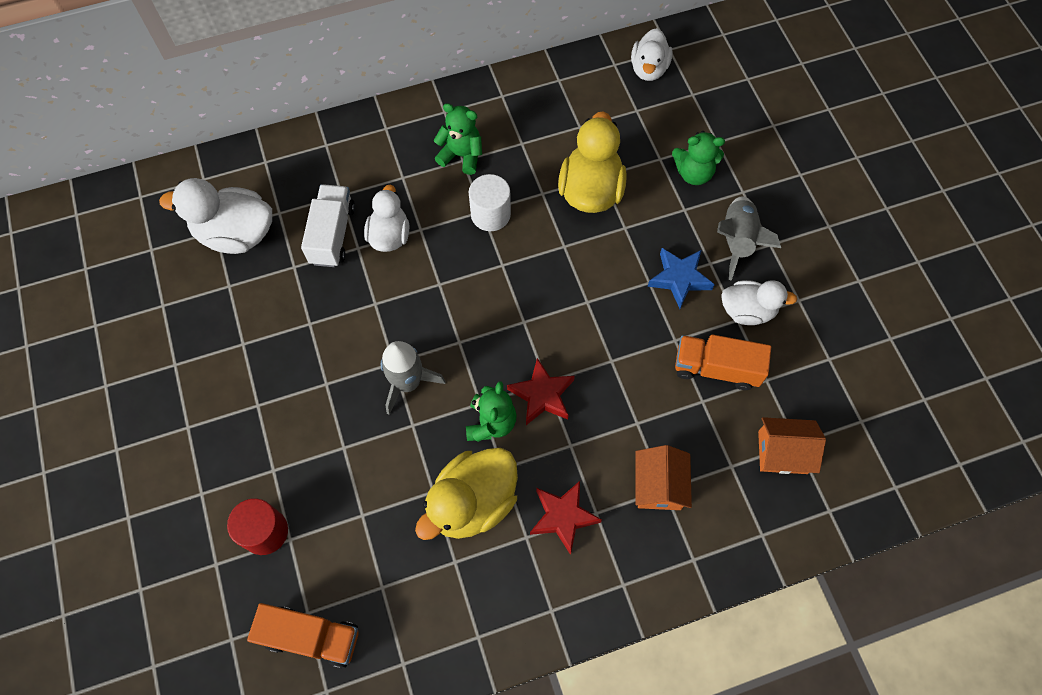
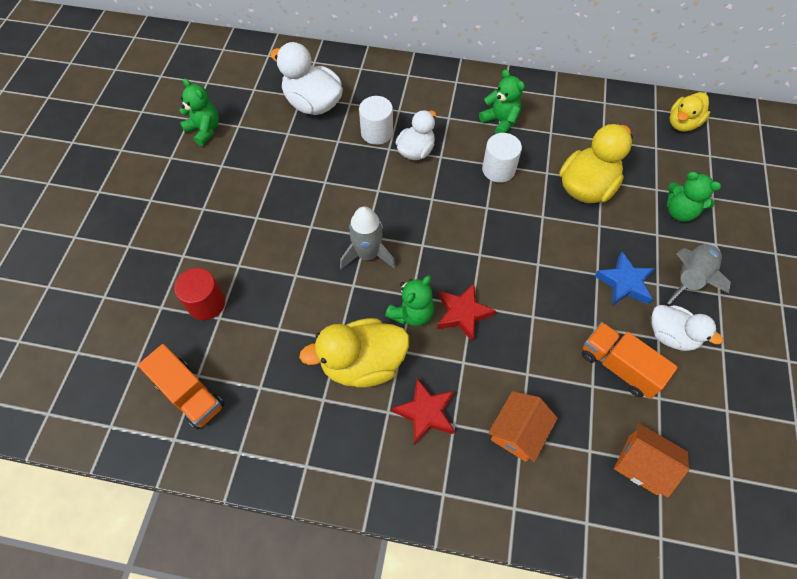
camera: 30 degrees right, 5 degrees down
white truck [301,184,355,267] -> white cylinder [359,96,393,145]
white duck [631,28,672,81] -> yellow duck [669,92,710,132]
none -> green teddy bear [180,78,219,146]

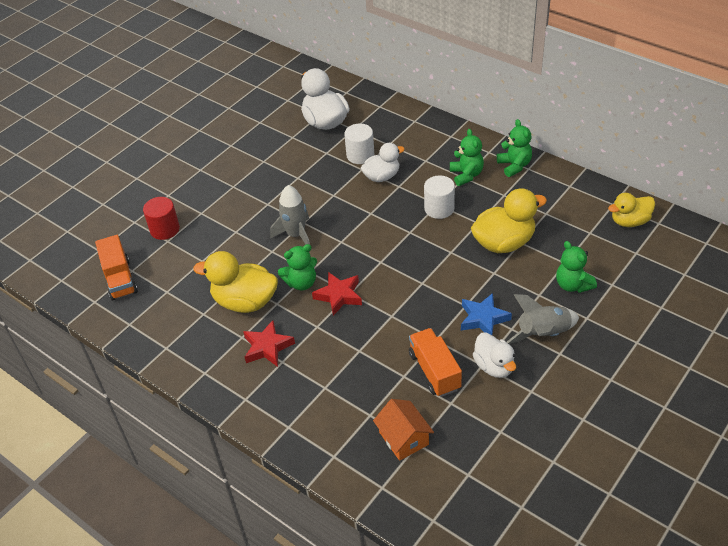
camera: 30 degrees right, 15 degrees down
green teddy bear [180,78,219,146] -> green teddy bear moved to [497,119,532,177]
orange house [488,391,558,462] -> none

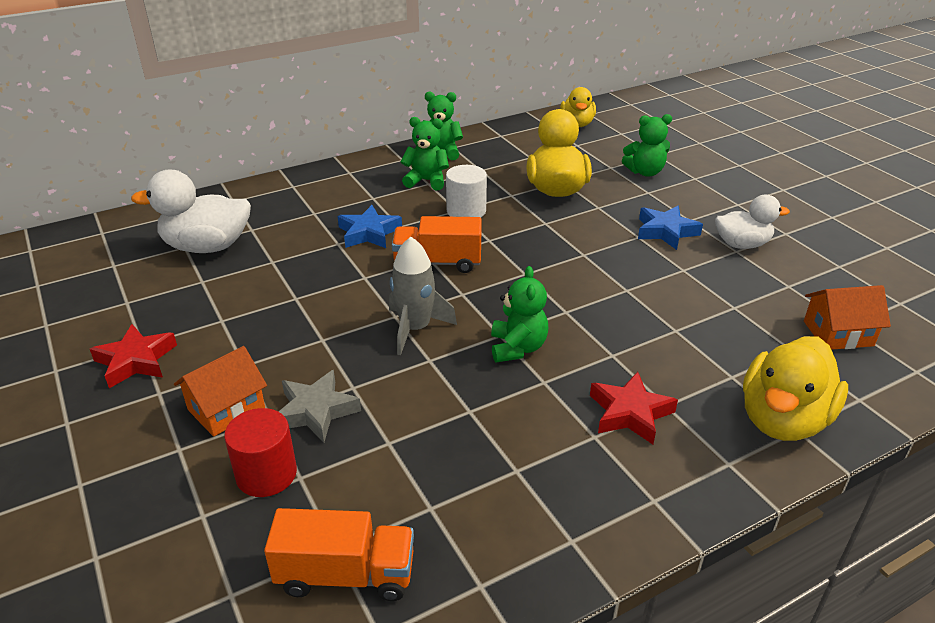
camera: 70 degrees left, 10 degrees down
yellow duck [193,251,278,313] -> yellow duck moved to [743,336,848,441]
red star [312,272,362,316] -> red star moved to [90,324,177,388]
white cylinder [344,124,374,164] -> none
white duck [361,143,405,182] -> blue star [338,205,402,248]
orange truck [409,328,462,397] -> orange truck moved to [392,216,482,273]
grey rocket [507,294,579,344] -> none
none -> orange house [174,346,267,437]
none -> grey star [279,370,361,442]

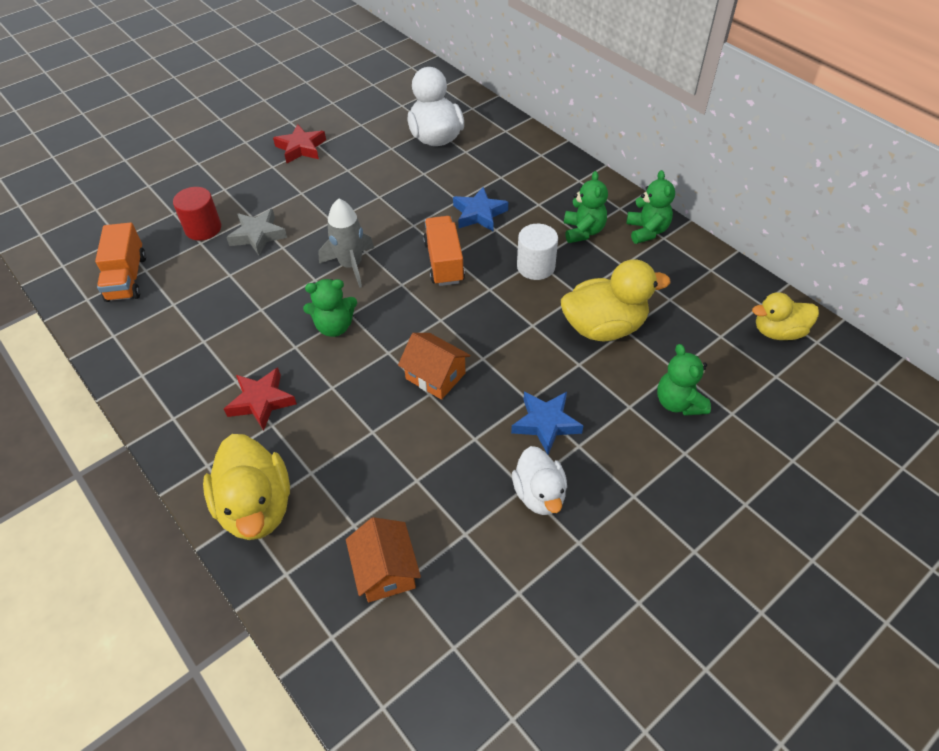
camera: 80 degrees right, 15 degrees up
orange house [174,346,267,437] -> orange house moved to [398,333,471,400]
yellow duck [743,336,848,441] -> yellow duck turned 135 degrees counterclockwise [203,434,290,540]

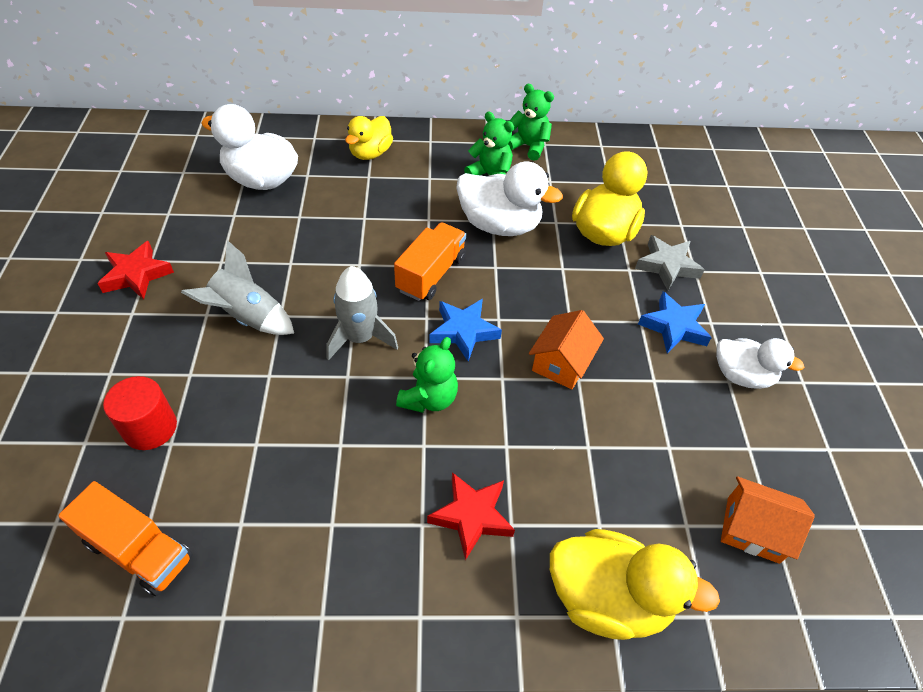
camera: 55 degrees left, 0 degrees up
grey star [226,209,287,255] -> grey star moved to [635,235,705,290]
orange house [398,333,471,400] -> orange house turned 45 degrees counterclockwise [529,310,604,389]
orange truck [423,216,465,286] -> orange truck turned 90 degrees clockwise [394,222,466,301]
blue star [453,187,508,231] -> blue star moved to [430,299,502,362]
white cylinder [517,224,558,280] -> white duck [456,161,563,236]
green teddy bear [657,344,711,416] -> none
yellow duck [752,292,819,340] -> yellow duck moved to [345,116,393,160]
none -> grey rocket [181,241,294,335]

